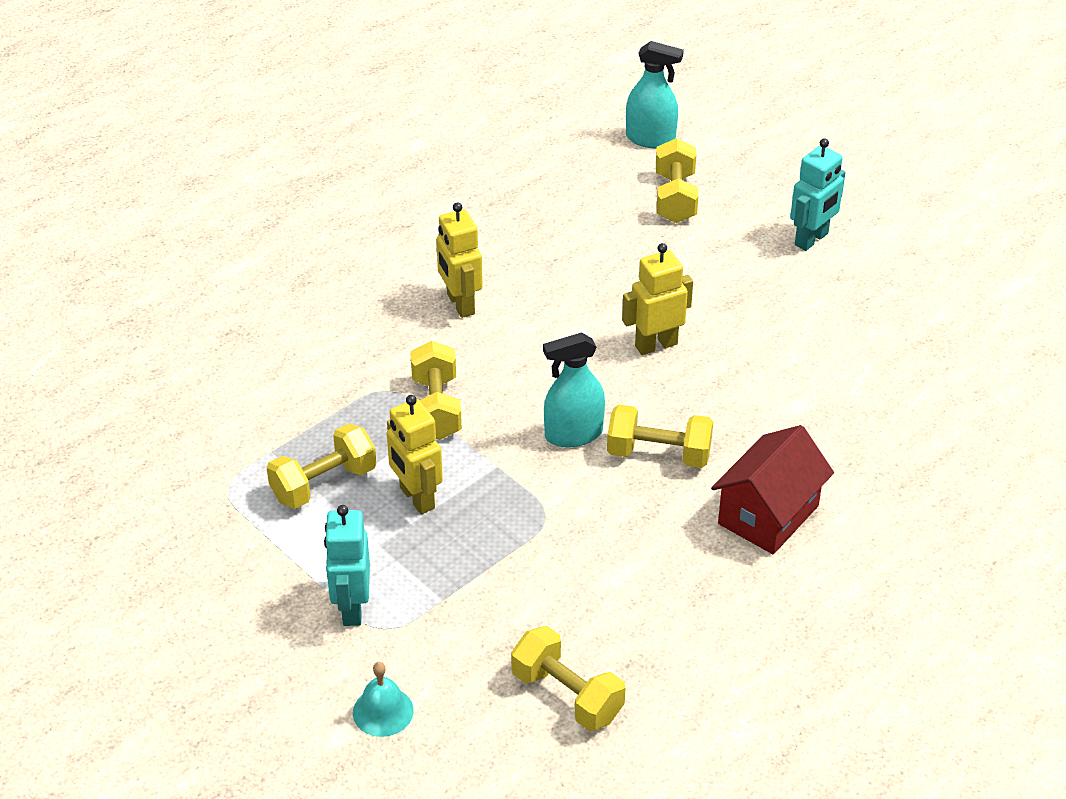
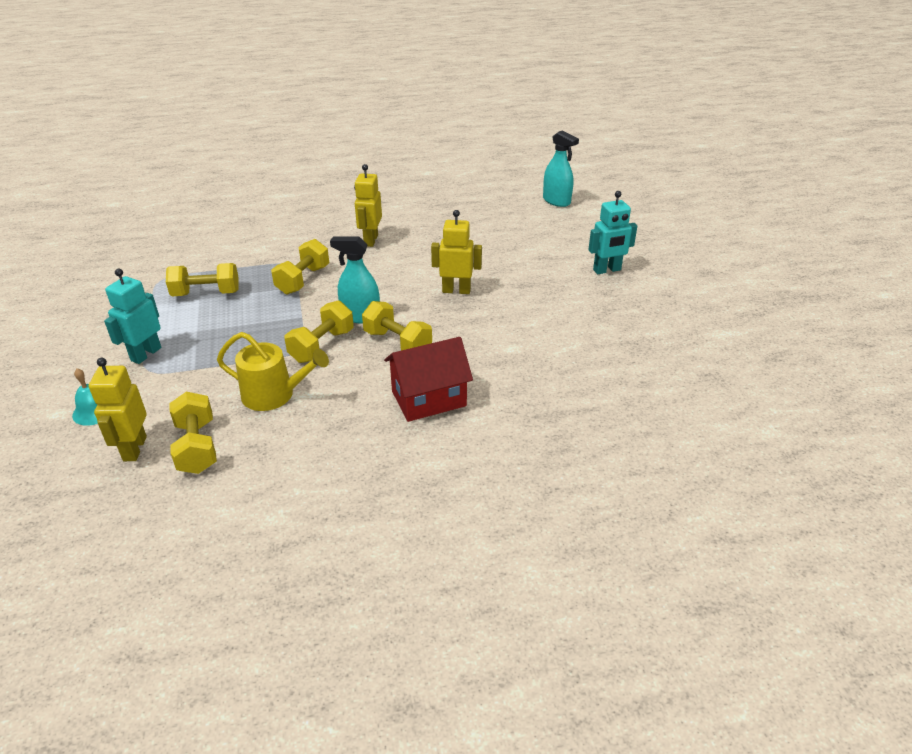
camera: 30 degrees right, 5 degrees down
yellow robot [387,395,443,514] -> yellow robot moved to [89,358,147,461]
yellow dumbbell [656,138,698,223] -> yellow dumbbell moved to [285,300,354,363]
none -> yellow watering can [217,332,329,411]

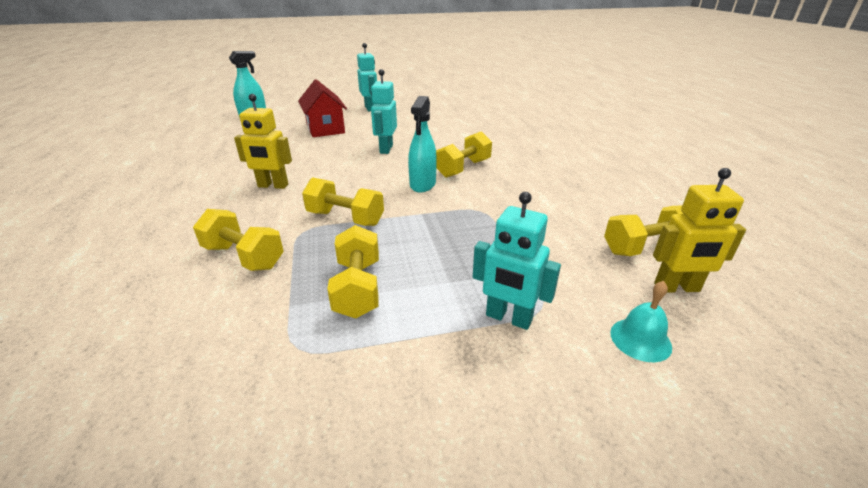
camera: 90 degrees left, 5 degrees down
yellow watering can [217,332,329,411] -> none
yellow dumbbell [285,300,354,363] -> yellow dumbbell moved to [193,209,284,271]
red house [384,337,473,422] -> red house moved to [298,79,347,137]
yellow robot [431,210,482,294] -> turquoise robot [371,69,397,154]

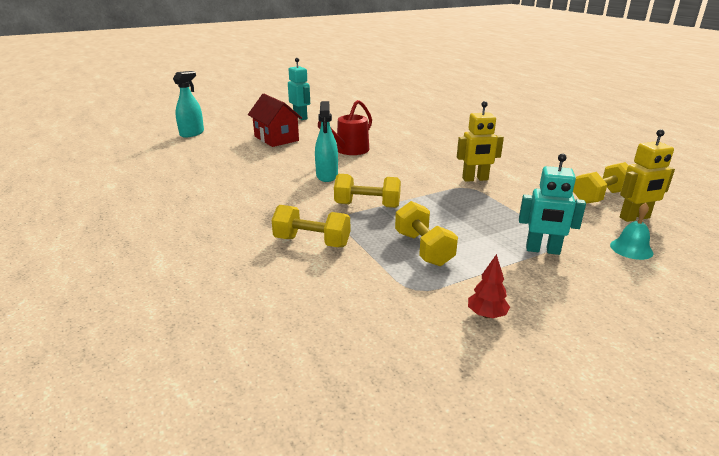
camera: 15 degrees left, 5 degrees down
yellow robot [234,94,292,189] -> yellow robot moved to [457,101,504,182]
turquoise robot [371,69,397,154] -> red watering can [318,100,372,155]
turquoise spray bottle [408,96,437,193] -> turquoise spray bottle moved to [315,101,338,182]
yellow dumbbell [436,131,492,177] -> none
none -> red tree [468,254,510,318]

